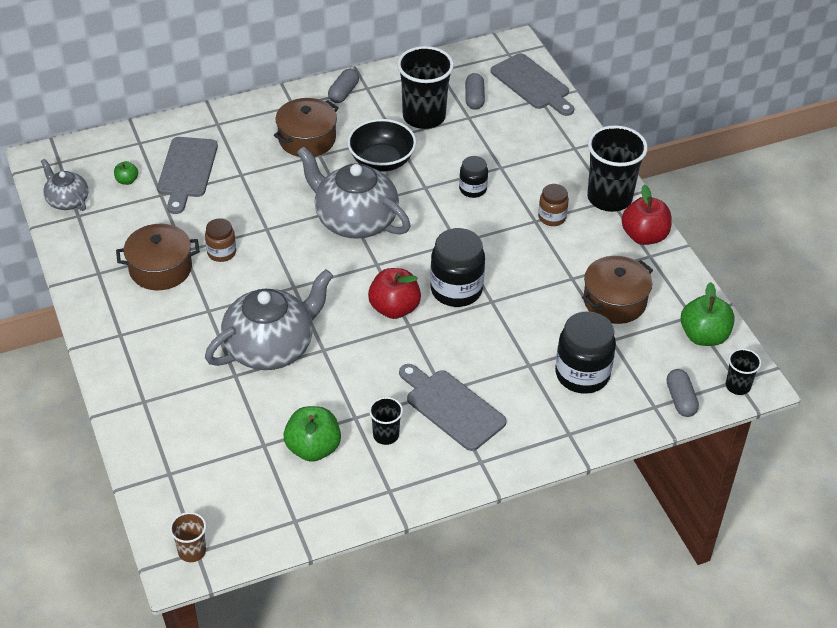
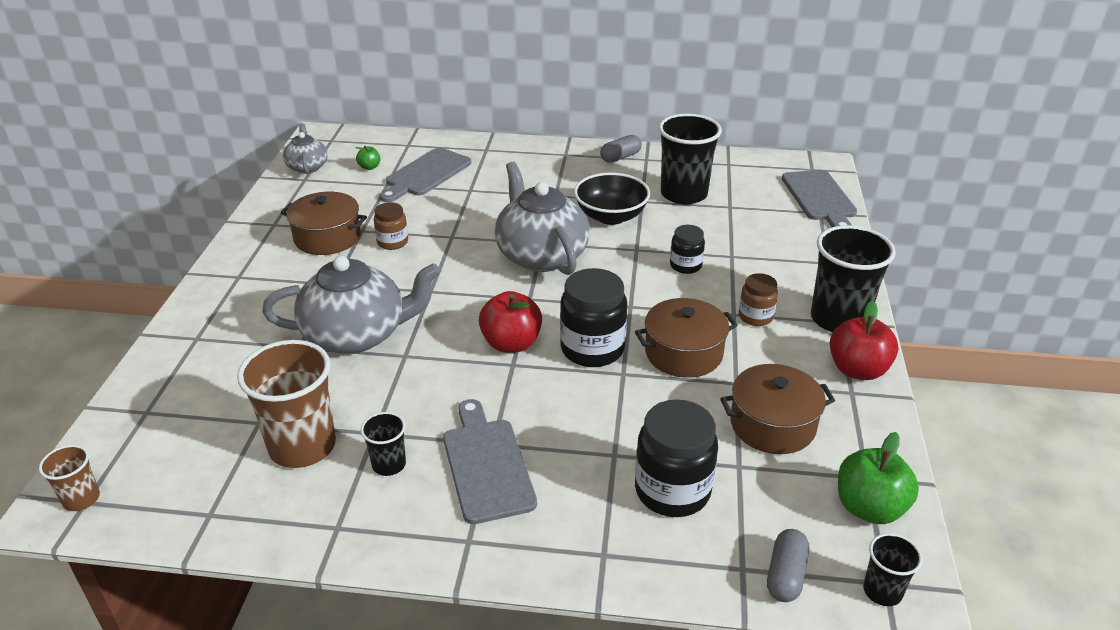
camera: 30 degrees right, 10 degrees down
brown pot [274,98,339,157] -> brown pot moved to [635,298,738,378]
green apple [284,406,341,462] -> brown cup [237,340,336,468]
grey capsule [465,73,485,110] -> none

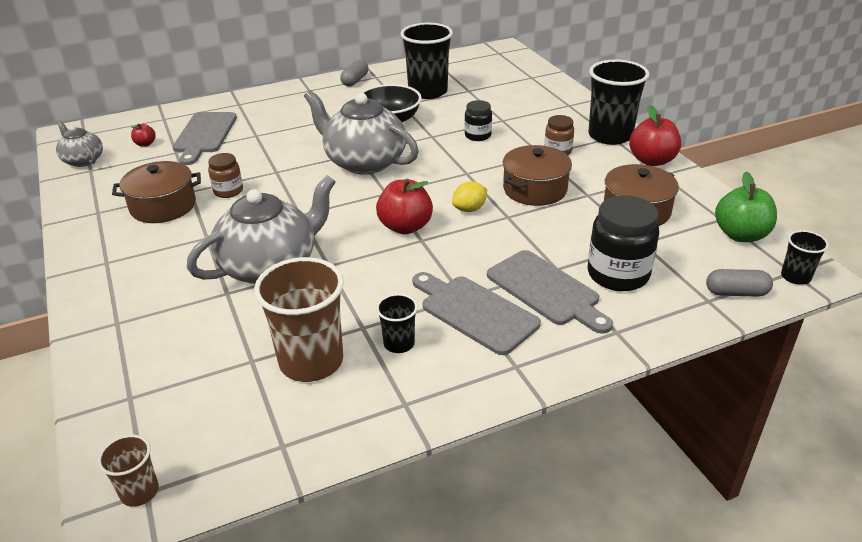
camera: 30 degrees left, 0 degrees up
green apple [356,146,380,170] -> red apple [131,123,156,147]
black jar [560,268,627,367] -> yellow lemon [452,182,487,212]
grey capsule [767,529,809,602] -> grey capsule turned 75 degrees counterclockwise [706,269,773,297]
grey cutting board [782,170,857,227] -> grey cutting board moved to [487,250,613,334]

